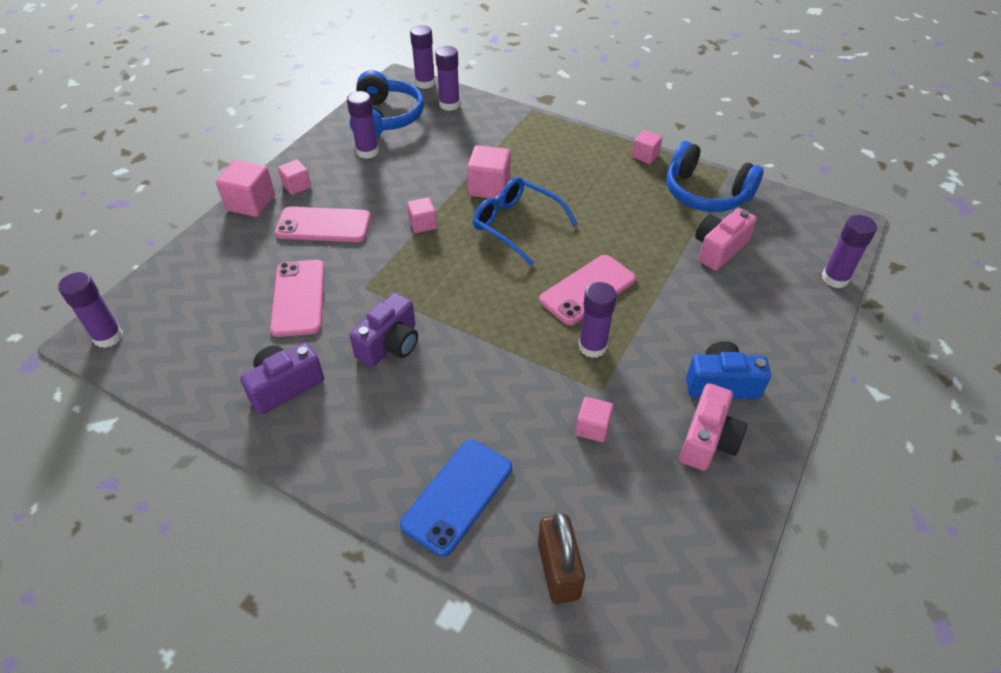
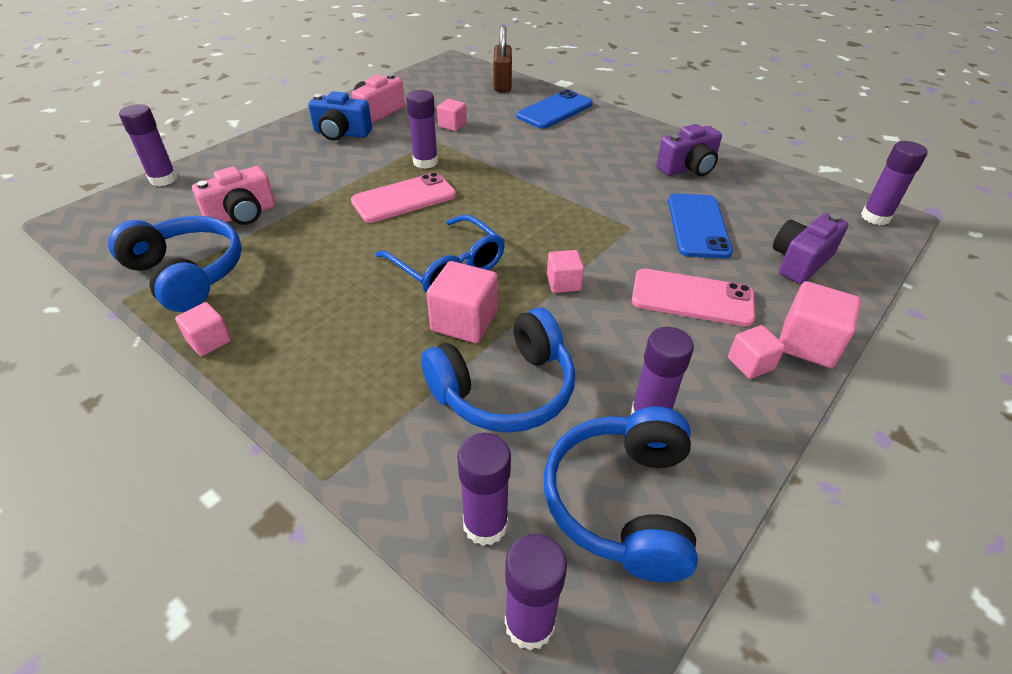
camera: 170 degrees left, 5 degrees down
pink phone [270,260,325,337] -> blue phone [668,193,733,259]
purple camera [350,293,418,367] -> purple camera moved to [773,213,848,284]
none -> blue headphones [421,308,575,433]

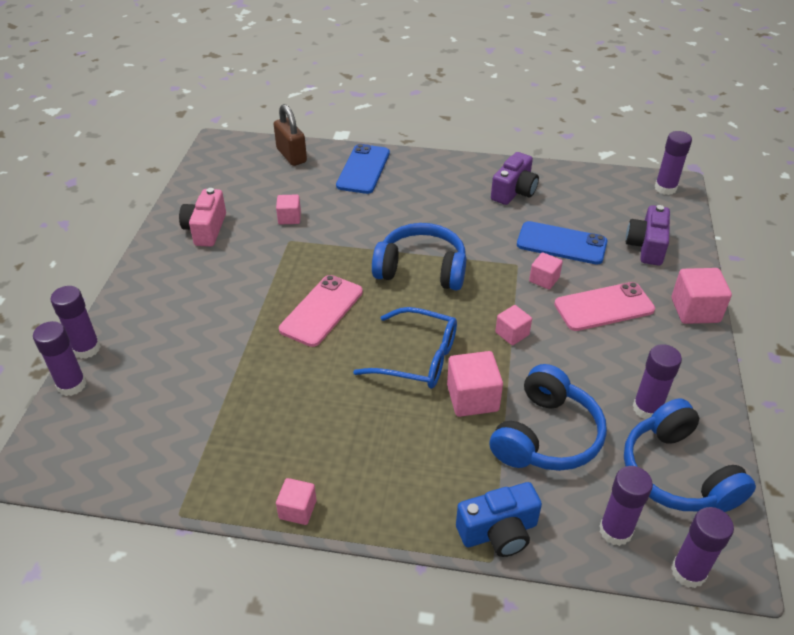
camera: 30 degrees left, 0 degrees up
blue headphones [108,216,242,312] -> blue headphones moved to [372,223,466,291]
pink camera [192,166,275,225] -> none
blue camera [308,91,372,141] -> blue camera moved to [456,482,542,557]
purple glue stick [406,90,438,169] -> purple glue stick moved to [51,286,101,359]
blue phone [668,193,733,259] -> blue phone turned 45 degrees counterclockwise [517,221,607,265]
pink cube [728,325,785,379] -> pink cube moved to [529,252,563,290]

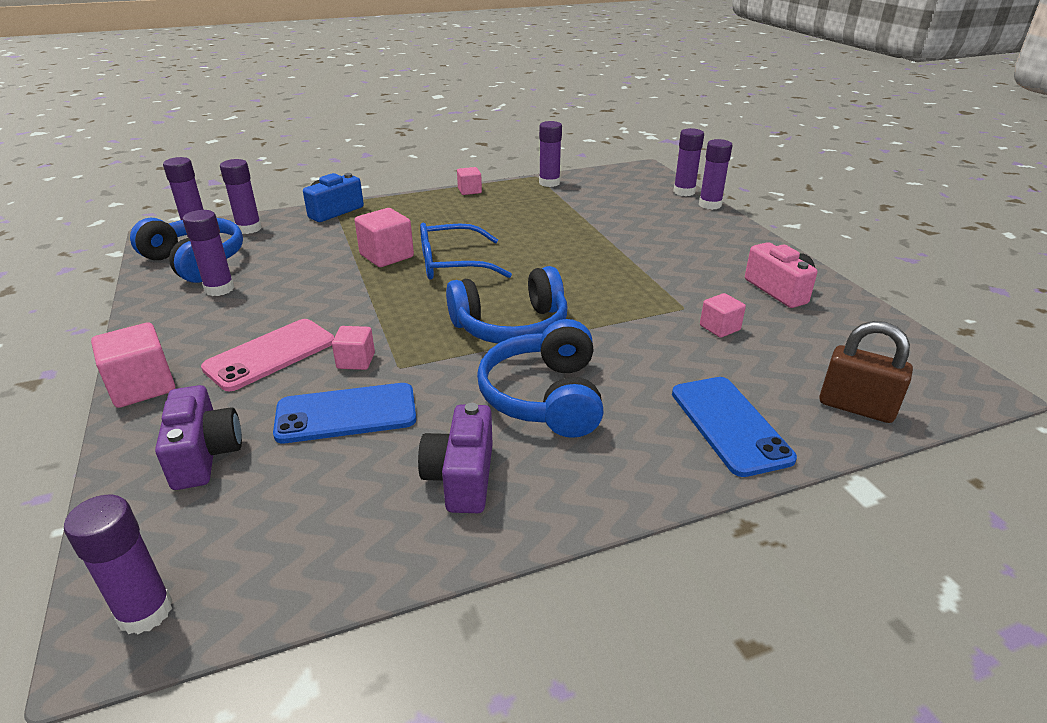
camera: 150 degrees right, 10 degrees down
pink phone [279,275,363,347] -> none
blue headphones [490,364,607,471] -> blue headphones moved to [477,319,604,438]
pink cube [495,305,532,345] -> none
none -> purple glue stick [539,121,562,187]

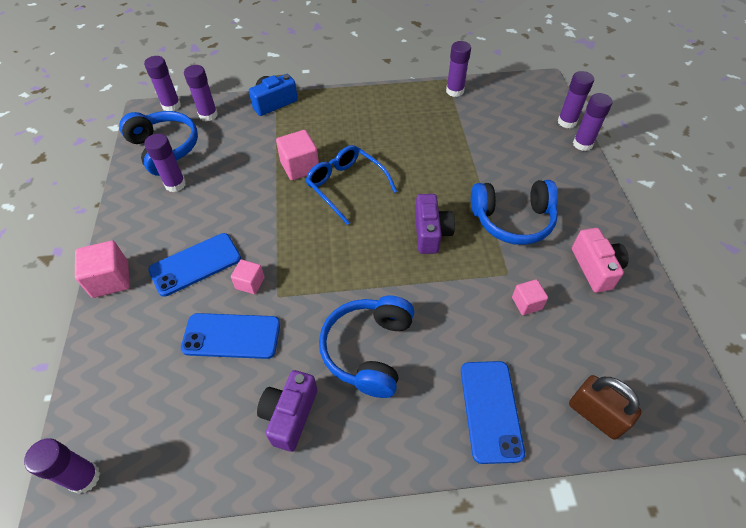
camera: 15 degrees right, 20 degrees up
purple camera [155,385,242,490] -> purple camera moved to [415,194,455,254]
pink phone [201,319,334,391] -> blue phone [148,233,241,297]
blue glasses [420,223,512,280] -> blue glasses turned 45 degrees clockwise [305,145,397,225]
blue headphones [446,266,567,344] -> blue headphones moved to [471,180,558,245]
pink cube [457,167,482,195] -> none

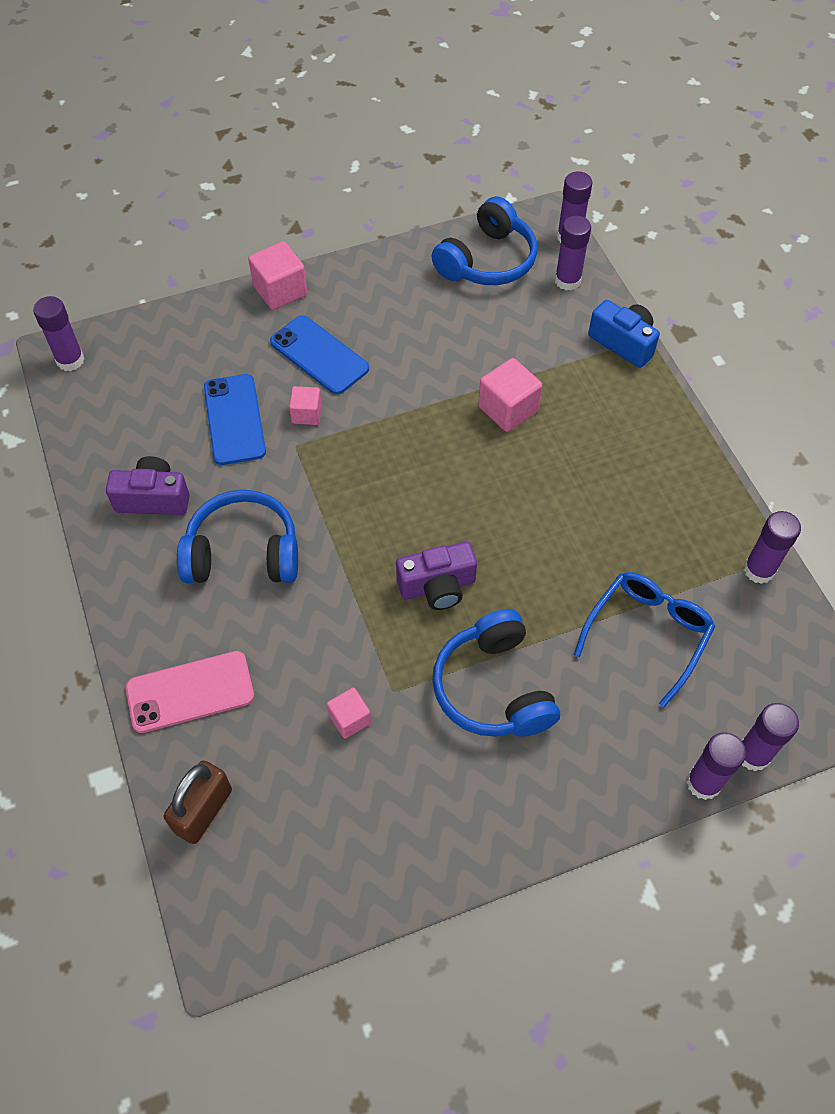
camera: 75 degrees right, 5 degrees up
purple glue stick [144,134,186,192] -> none
blue glasses [305,145,397,225] -> blue glasses moved to [574,572,715,707]
blue phone [461,361,525,464] -> pink phone [126,651,254,733]
pink camera [572,228,629,293] -> none

